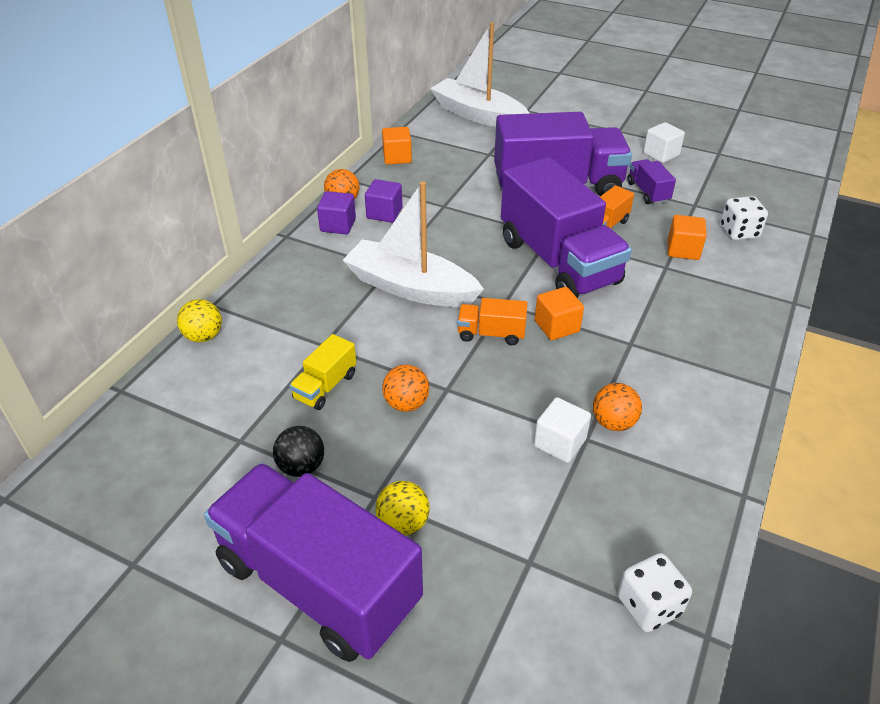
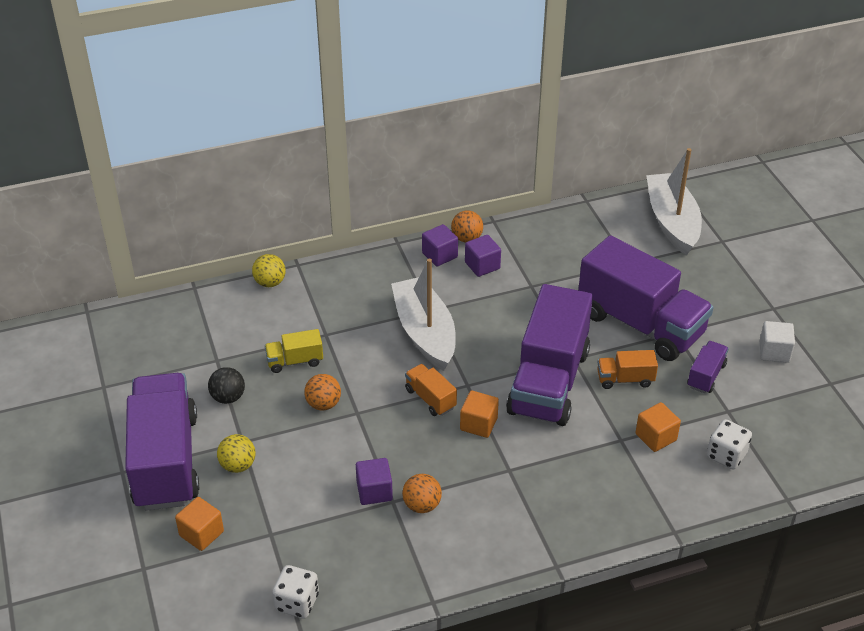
camera: 45 degrees right, 0 degrees up
orange cube [382,127,412,165] -> orange cube moved to [175,497,224,551]
white cube [534,397,591,463] -> purple cube [356,458,393,505]

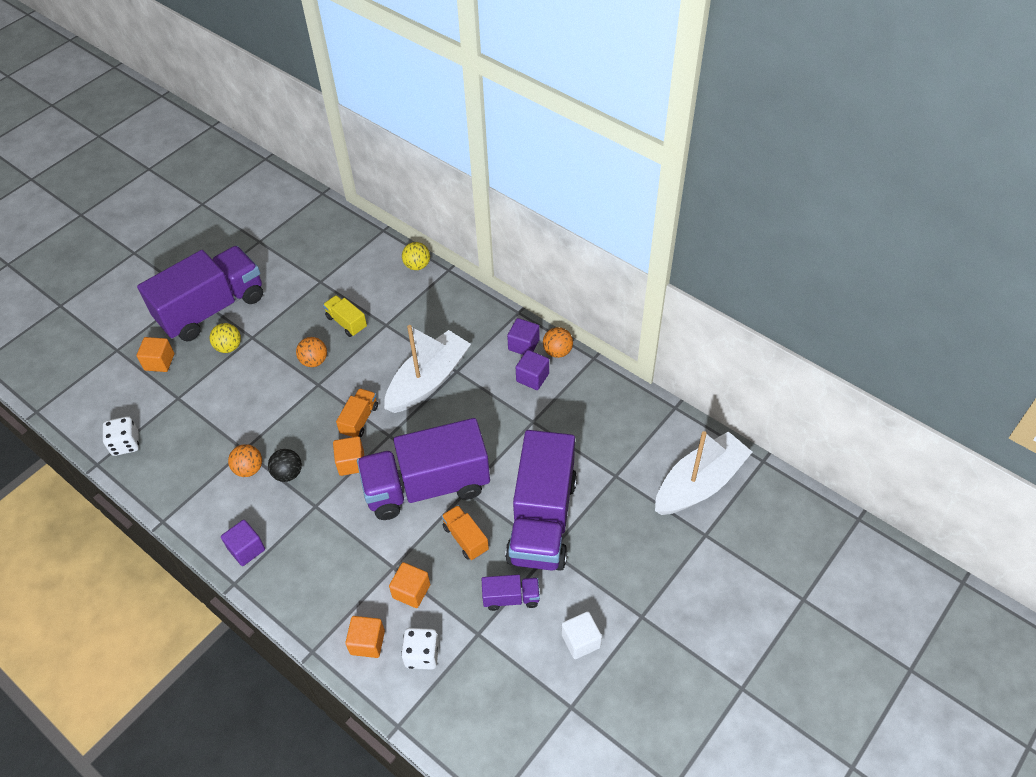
camera: 60 degrees right, 10 degrees up
black ball [208,367,245,404] -> black ball moved to [268,449,302,482]
purple cube [356,458,393,505] -> purple cube moved to [221,520,265,566]
none -> orange cube [345,616,385,658]

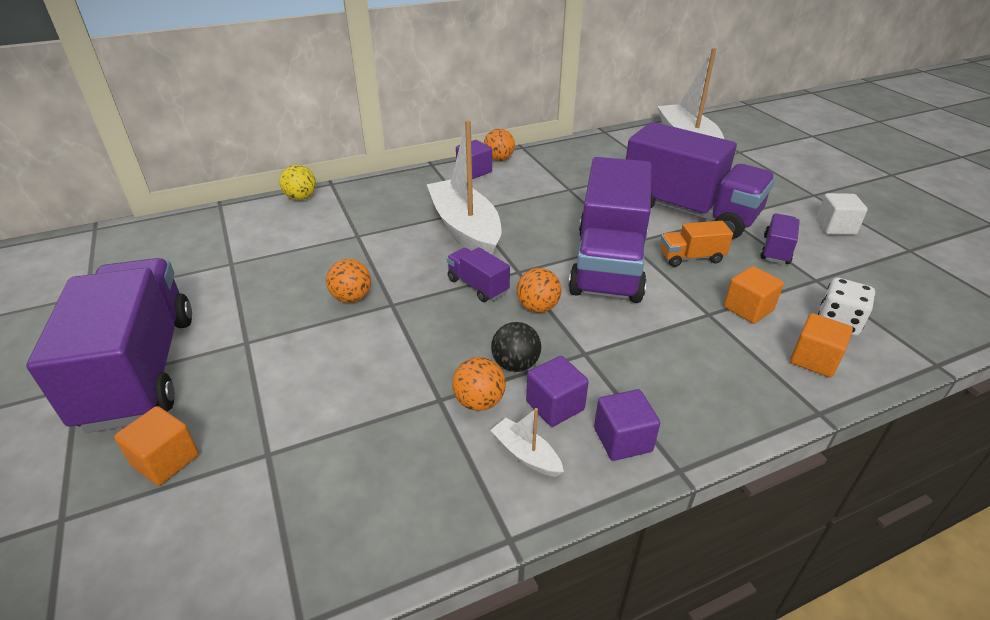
camera: 65 degrees left, 15 degrees down
white dice [103,416,139,456] -> none
yellow ball [210,323,241,353] -> none
yellow truck [323,295,367,337] -> none
orange cube [333,436,364,476] -> orange ball [517,268,562,313]
orange truck [336,388,378,438] -> purple truck [447,247,510,302]
purple cube [516,350,549,390] -> purple cube moved to [526,356,589,427]
none -> white boat [490,408,564,477]

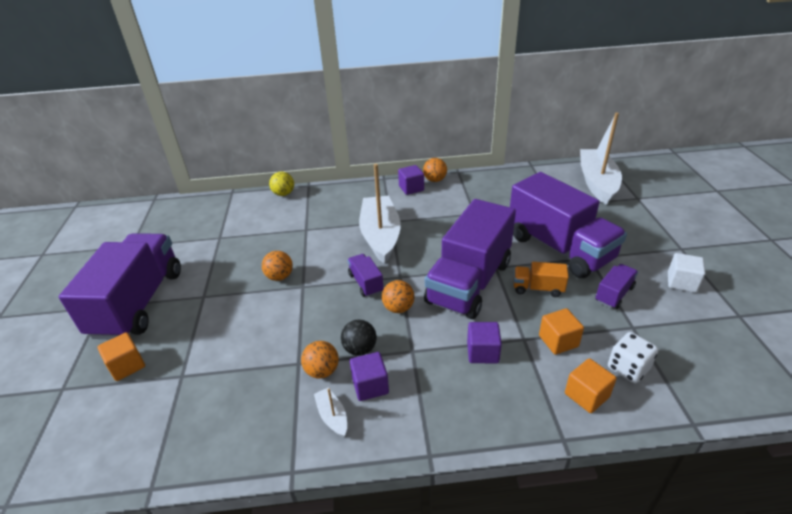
camera: 20 degrees right, 0 degrees up
purple cube [594,389,660,461] -> purple cube moved to [467,322,502,363]

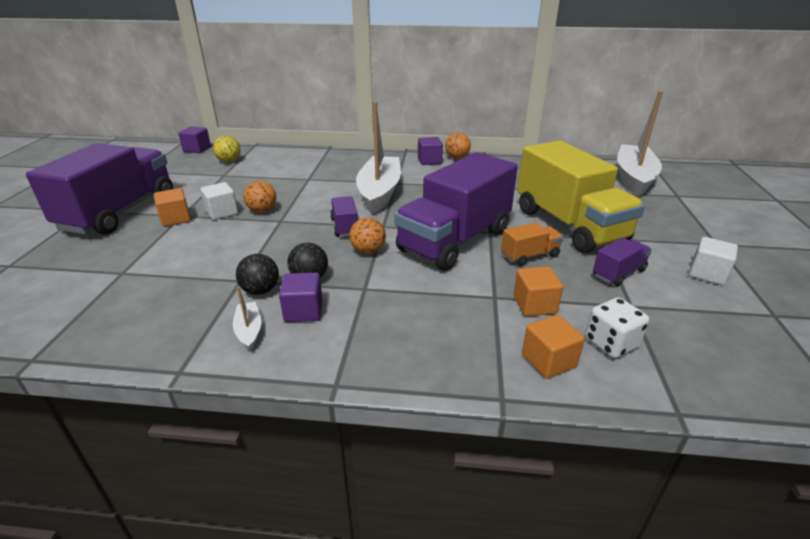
camera: 10 degrees right, 5 degrees down
orange cube [98,332,145,381] -> orange cube moved to [154,188,191,227]
yellow ball [269,172,294,196] -> yellow ball moved to [213,136,241,162]
orange ball [301,341,339,378] -> black ball [236,254,279,295]
purple cube [467,322,502,363] -> purple cube moved to [178,126,211,153]
purple truck [510,172,627,278] -> yellow truck [517,140,645,253]
orange truck [514,262,569,297] -> orange truck turned 135 degrees clockwise [501,222,563,266]
none -> white cube [200,182,238,220]

